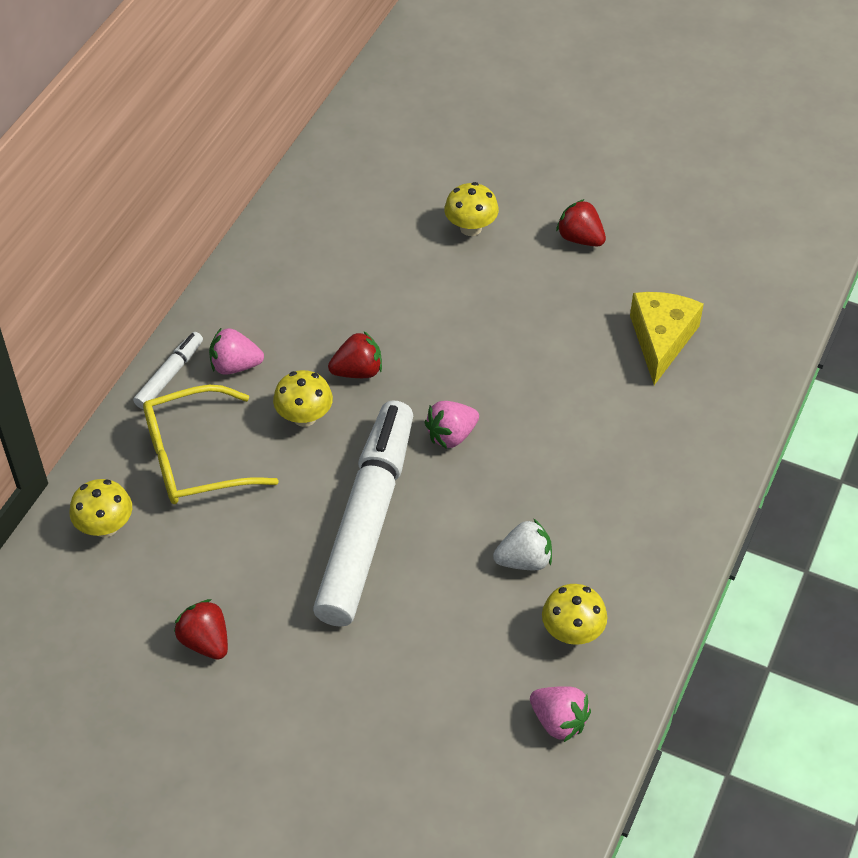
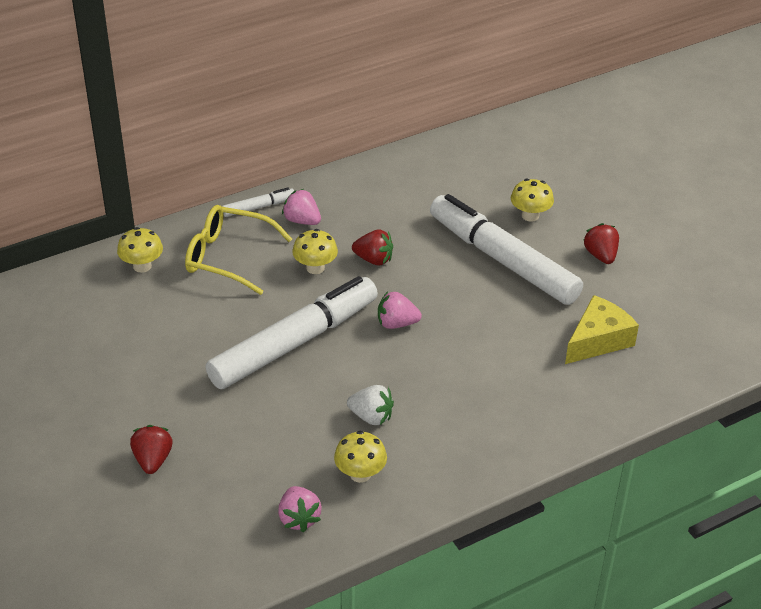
camera: 35 degrees right, 10 degrees down
red strawberry [174,599,228,660] -> red strawberry moved to [130,425,173,474]
none -> white marker [430,194,583,305]

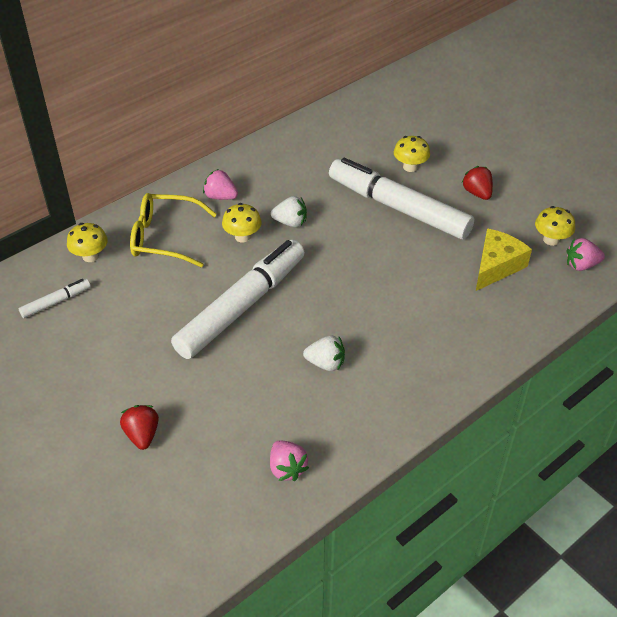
camera: 10 degrees left, 5 degrees up
white marker [222,187,294,217] -> white marker moved to [19,279,91,318]
yellow mushroom [334,431,387,483] -> yellow mushroom moved to [535,206,575,246]
red strawberry [352,230,393,266] -> white strawberry [271,196,307,227]
pink strawberry [378,291,422,329] -> pink strawberry moved to [566,238,605,271]

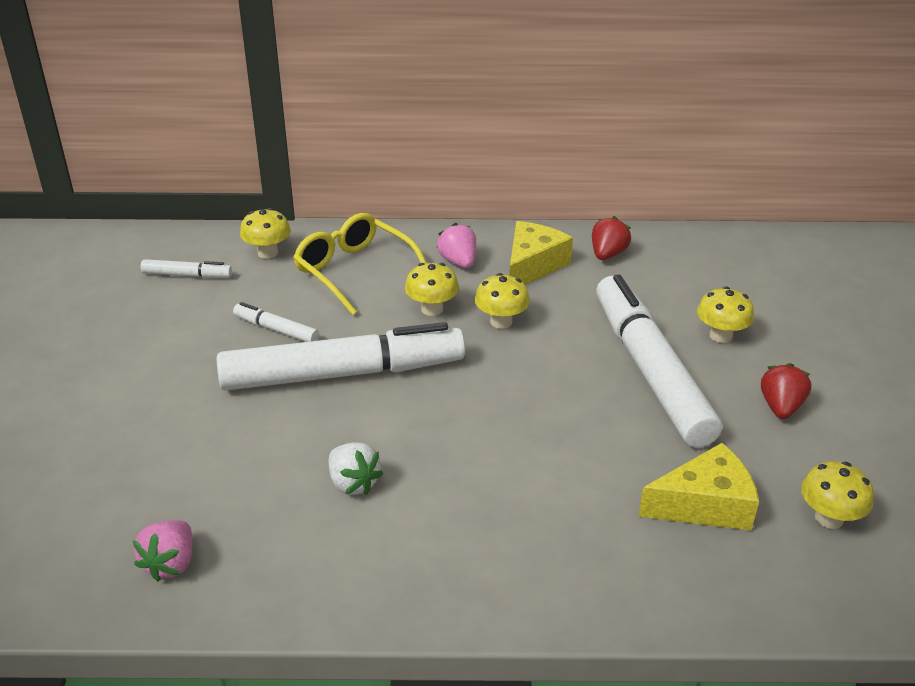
camera: 40 degrees right, 10 degrees down
red strawberry [120,405,159,450] -> red strawberry moved to [592,216,631,260]
white strawberry [271,196,307,227] -> yellow mushroom [475,273,530,329]
pink strawberry [566,238,605,271] -> none
none -> white marker [233,302,319,342]
none -> yellow cheese [509,221,573,285]

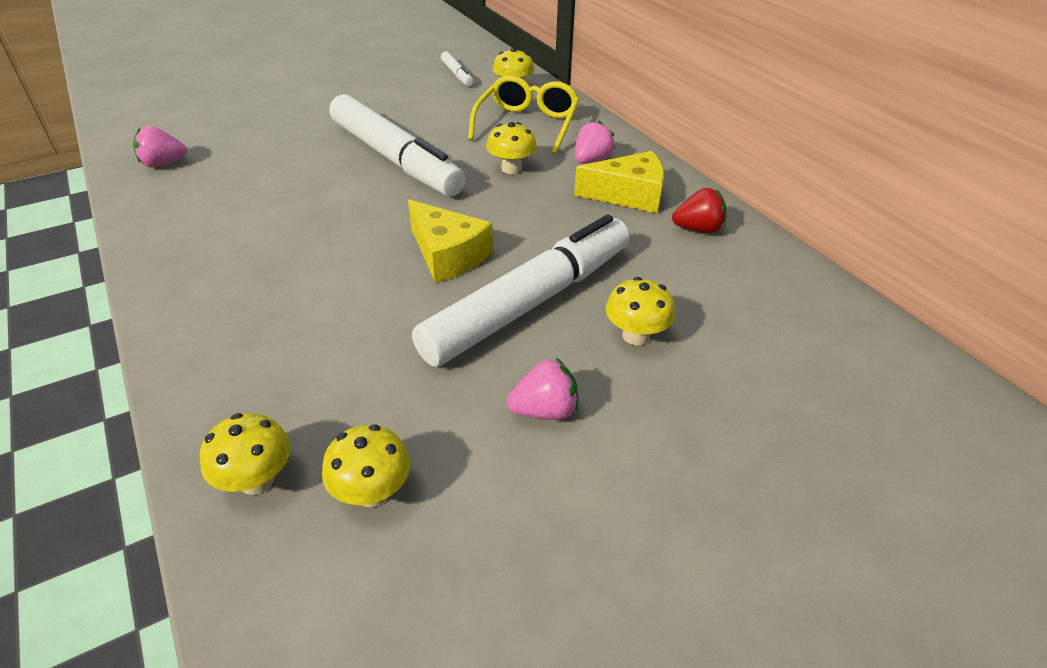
camera: 60 degrees right, 5 degrees up
white marker [233,302,319,342] -> none
white strawberry [329,442,383,495] -> none
yellow mushroom [475,273,530,329] -> yellow mushroom moved to [200,413,291,495]
yellow cheese [638,443,759,531] -> yellow cheese moved to [408,200,493,283]
red strawberry [761,363,811,419] -> pink strawberry [507,358,578,420]

